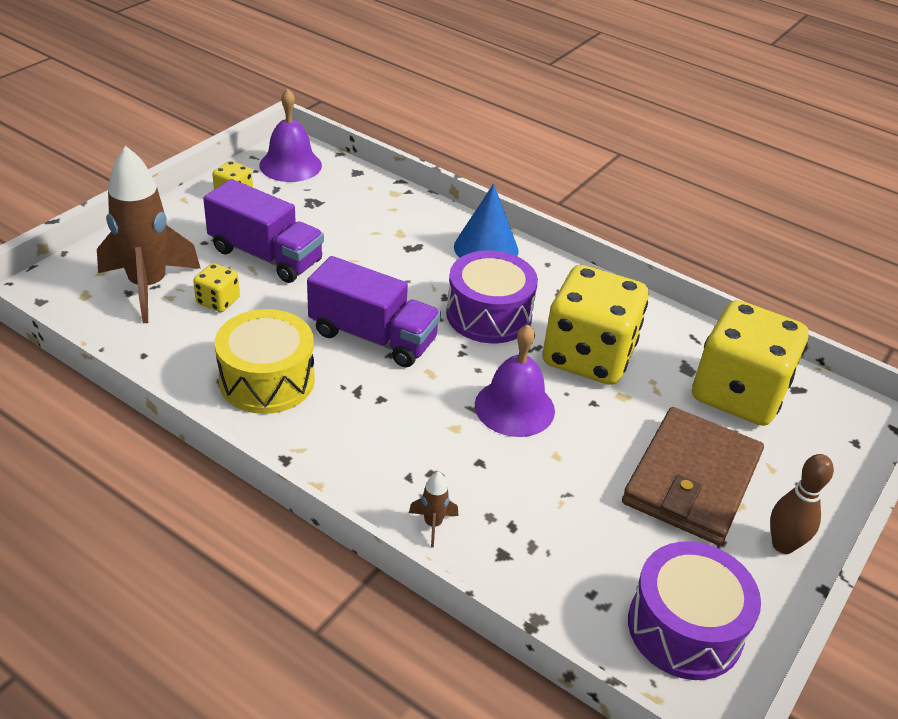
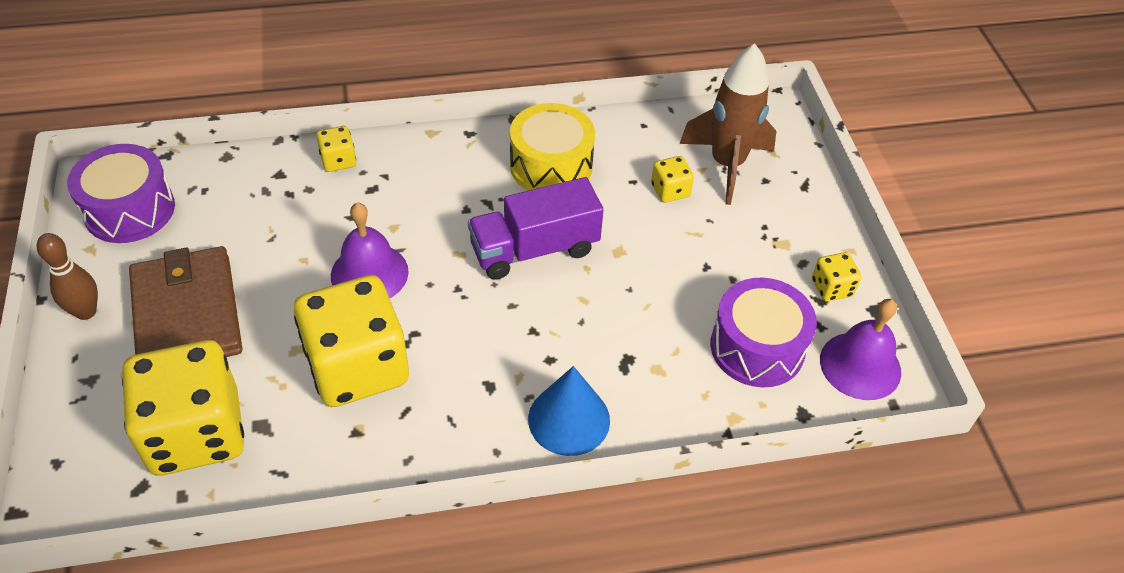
camera: 135 degrees right, 10 degrees up
purple truck [203,179,324,283] -> none
brown rocket [409,472,458,548] -> yellow dice [316,126,356,172]
purple drum [446,250,538,343] -> purple drum moved to [711,278,817,387]

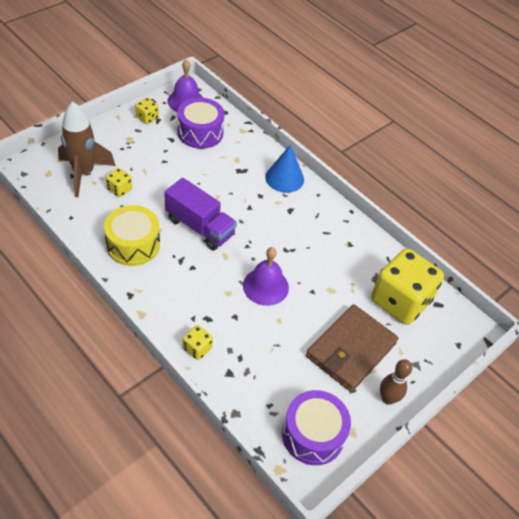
camera: 125 degrees left, 0 degrees up
yellow dice [294,275,409,407] -> none

